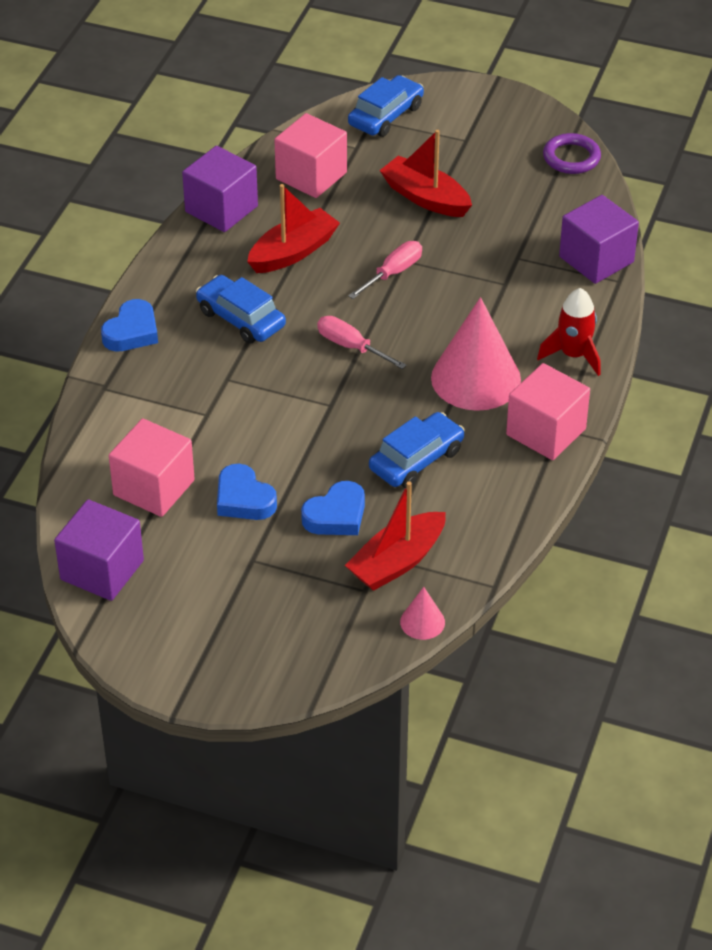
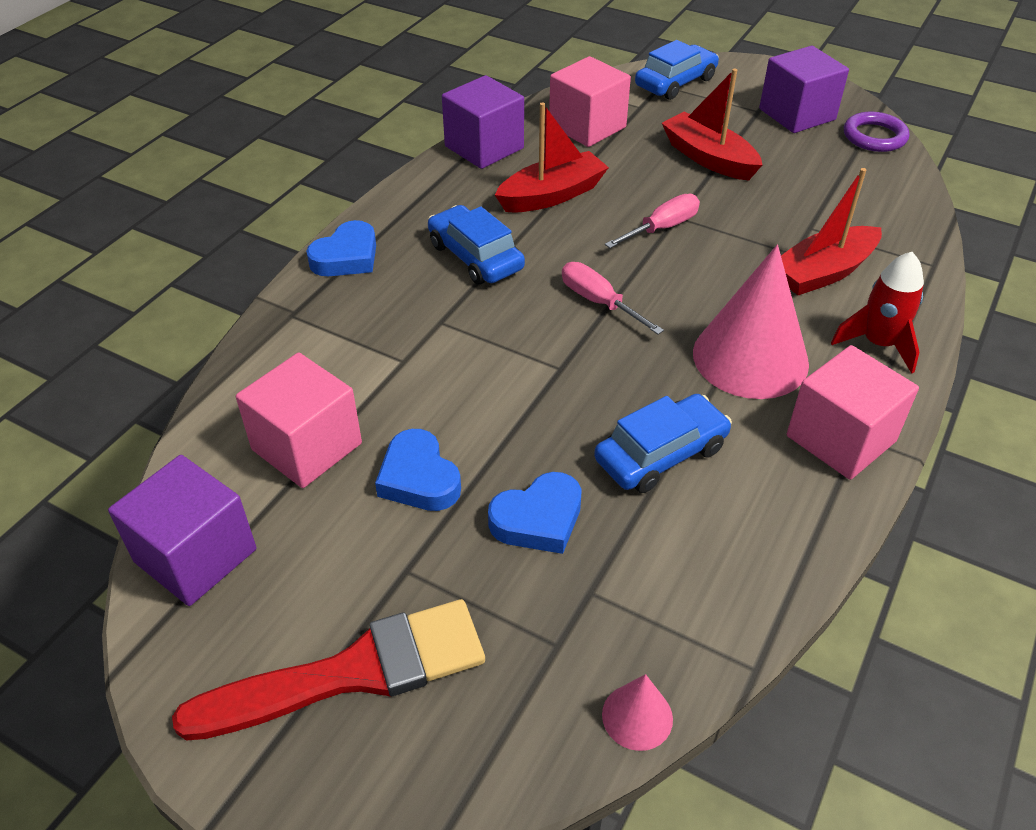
camera: 10 degrees right, 0 degrees up
red boat [345,481,446,591] -> red boat moved to [781,168,882,295]
purple cube [559,195,639,284] -> purple cube moved to [759,46,849,133]
none -> red brush [172,599,485,741]

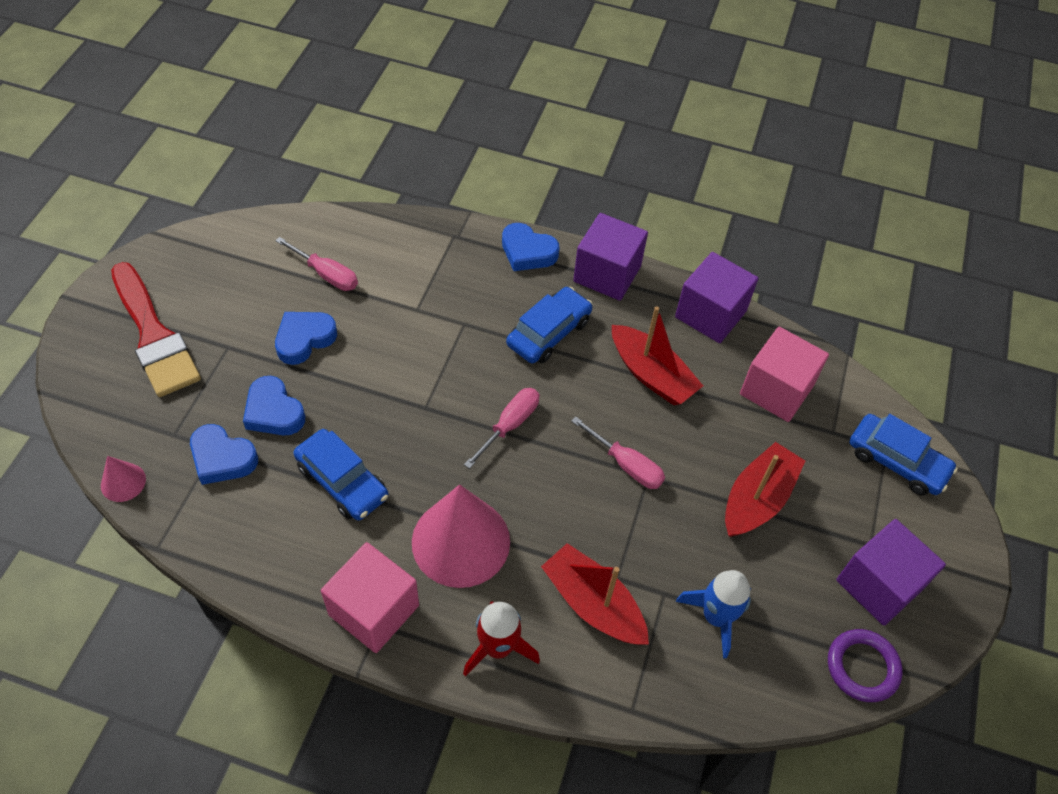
camera: 75 degrees right, 10 degrees up
purple cube [108,455,256,606] -> purple cube moved to [573,213,648,301]
pink cube [236,353,362,488] -> pink screwdriver [275,237,358,291]
none -> blue heart [190,424,258,485]
none -> blue rocket [676,570,751,658]

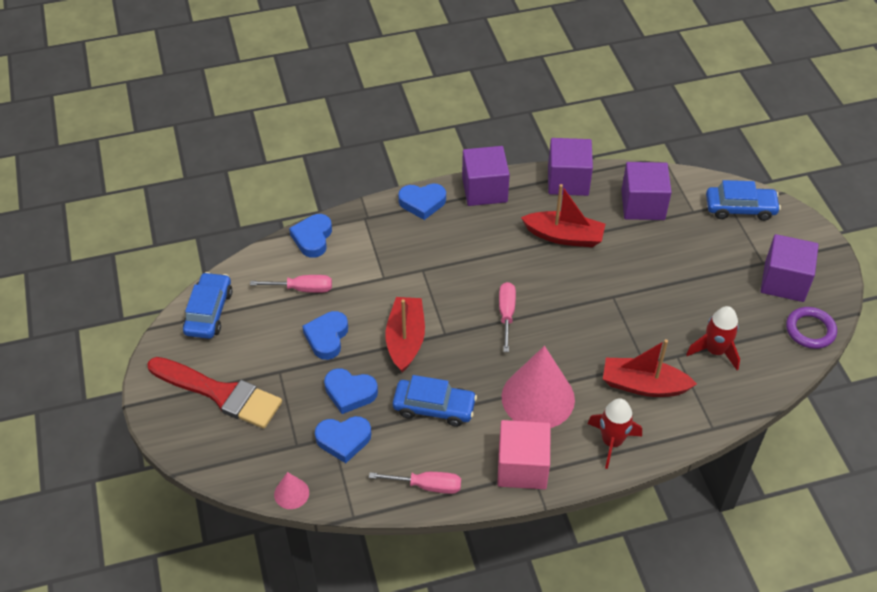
camera: 30 degrees left, 5 degrees down
blue car [506,287,593,364] -> blue car moved to [183,272,232,339]
pink screwdriver [571,416,665,489] -> pink screwdriver moved to [369,472,461,494]
blue rocket [676,570,751,658] -> red rocket [686,306,740,370]
red boat [725,442,805,537] -> red boat moved to [385,297,425,373]
pink cube [740,327,829,422] -> purple cube [621,162,672,220]
none -> blue heart [289,214,332,258]

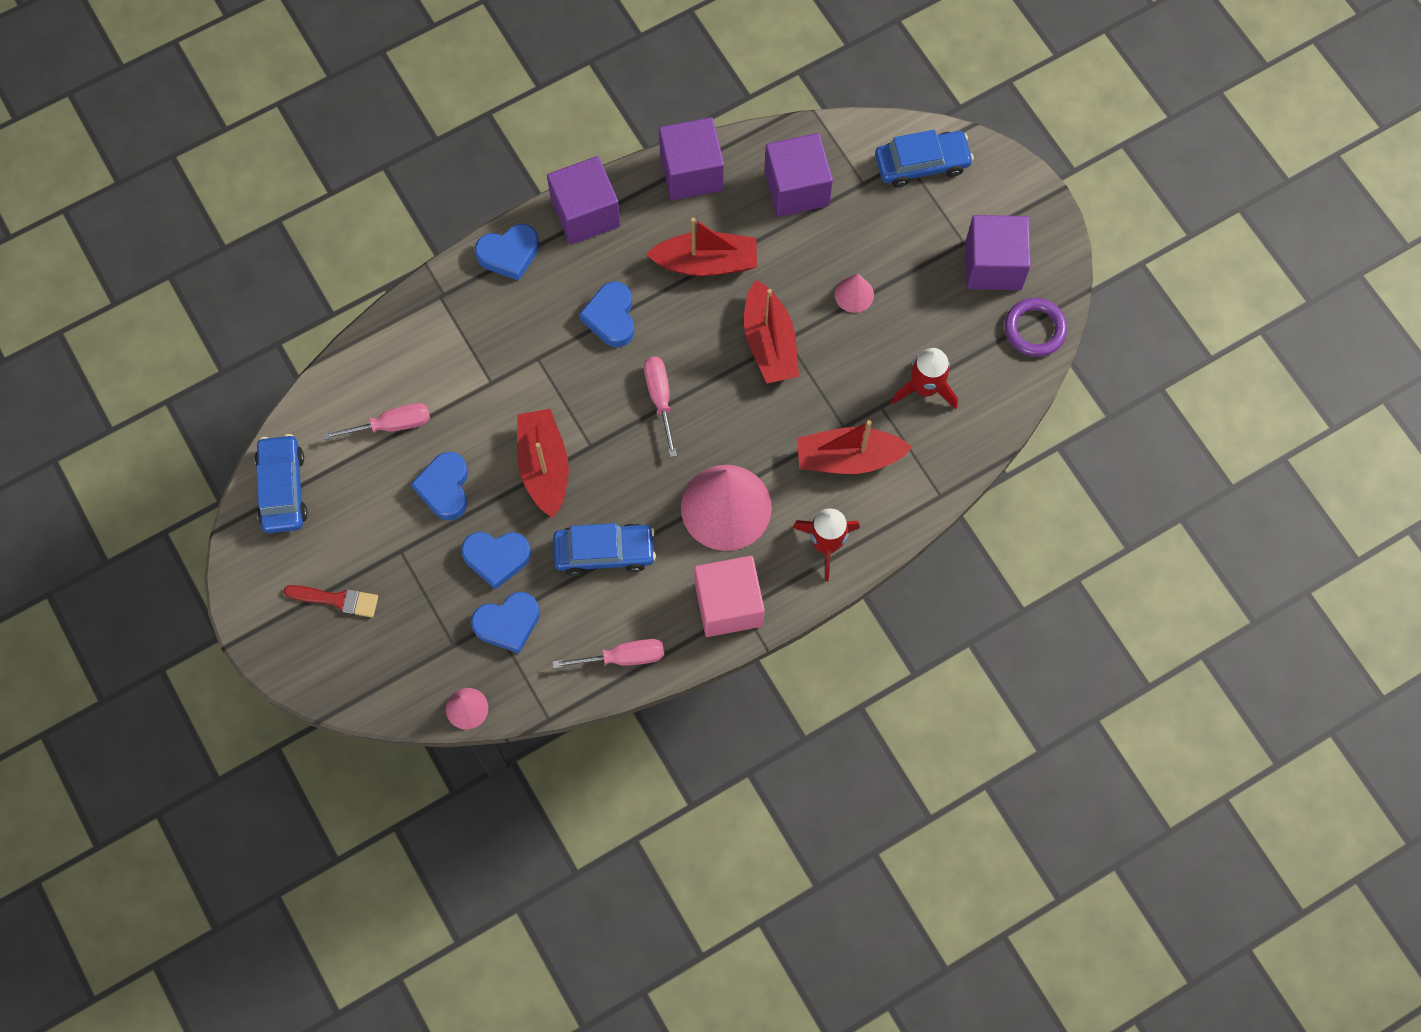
camera: 15 degrees left, 20 degrees up
red brush [147,357,282,429] -> red brush [284,585,378,617], size x0.51
blue heart [289,214,332,258] -> blue heart moved to [579,281,634,347]
none -> red boat [744,280,799,384]
none -> pink cone [834,274,874,313]

